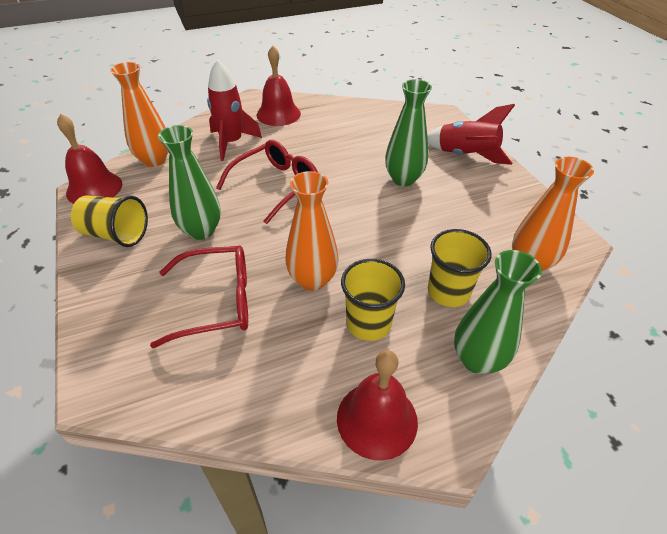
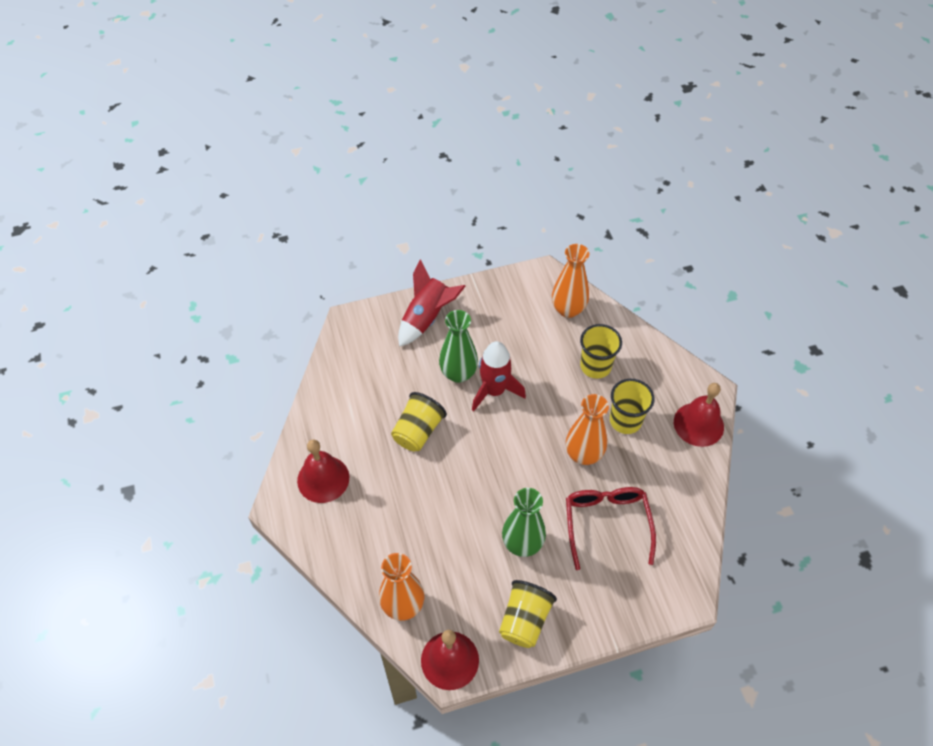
camera: 85 degrees left, 10 degrees up
red rocket [207,59,262,161] -> red rocket moved to [472,341,526,412]
red glasses [216,140,318,224] -> none
green vase [454,250,542,374] -> none
none -> yellow cup [391,392,447,451]

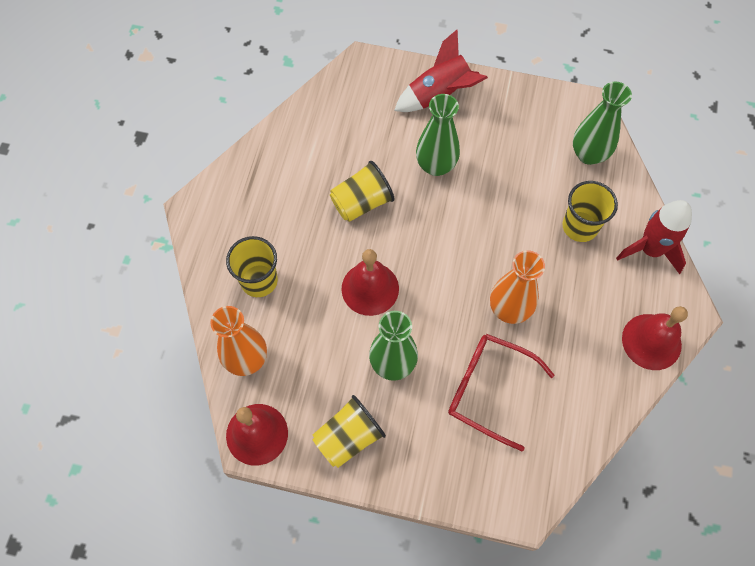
camera: 30 degrees right, 10 degrees up
red bell [297,439,349,503] -> red bell moved to [341,249,399,316]
red rocket [472,341,526,412] -> red rocket moved to [616,200,692,274]
orange vase [552,244,590,318] -> green vase [573,82,632,165]
red glasses [566,487,656,570] -> red glasses turned 90 degrees counterclockwise [448,334,555,451]
yellow cup [610,379,655,434] -> yellow cup moved to [226,236,278,297]

